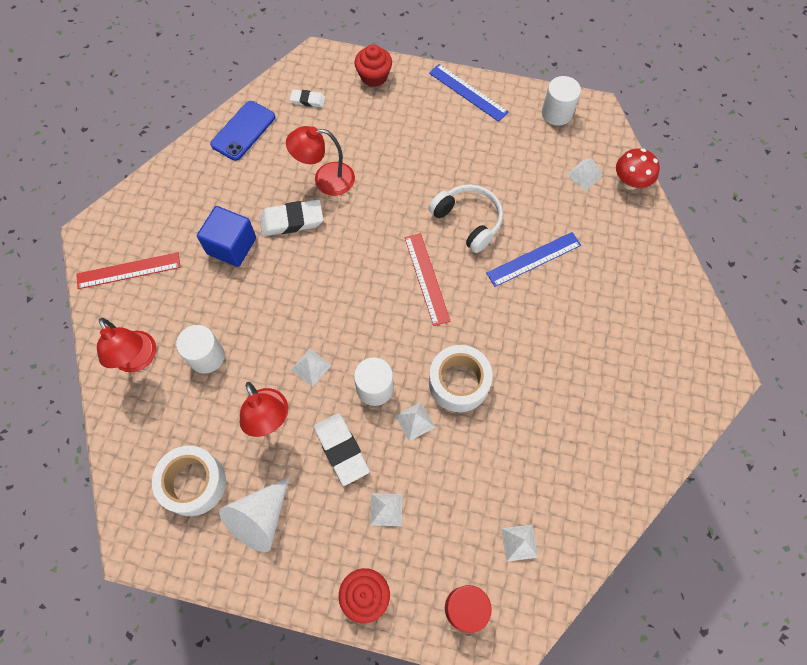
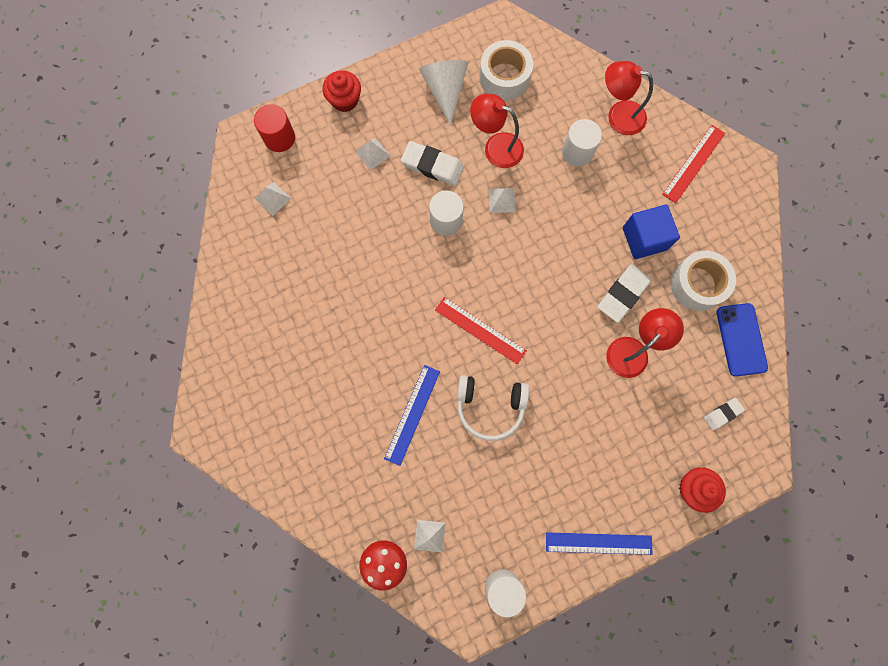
camera: 140 degrees right, 10 degrees up
white pyramid [395,402,435,441] -> none
white tape [429,345,493,412] -> white tape moved to [670,251,736,311]

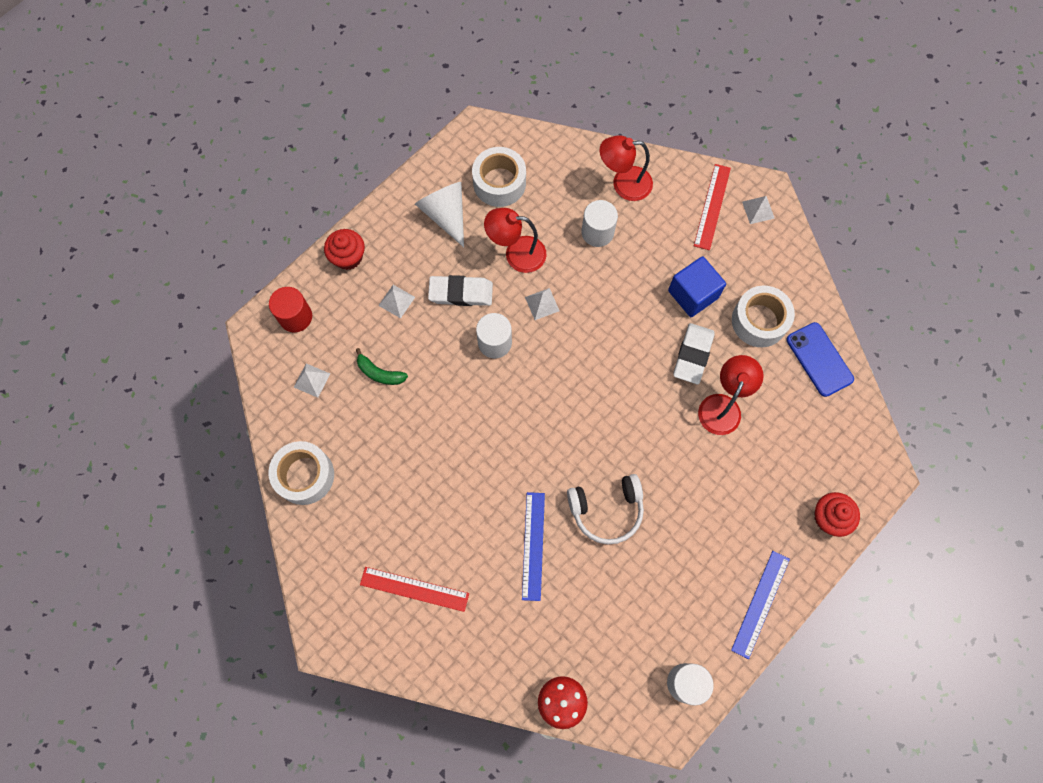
camera: 20 degrees left, 5 degrees down
white pyramid [414,520,446,552] -> white pyramid moved to [742,196,775,224]
red ruler [435,297,527,365] -> red ruler moved to [360,567,469,612]
blue ruler [546,532,652,555] -> blue ruler turned 45 degrees counterclockwise [731,551,790,659]
white eraser [704,398,745,430] -> none
none -> white tape [268,441,334,505]
none -> green banana [356,348,408,385]

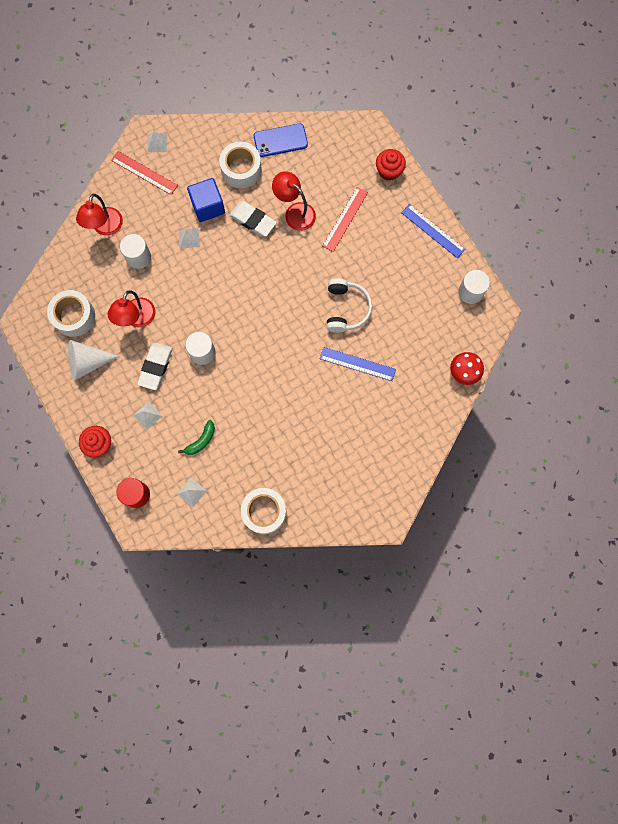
camera: 75 degrees left, 5 degrees up
red ruler [360,567,469,612] -> red ruler moved to [322,187,368,252]
white pyramid [525,288,559,320] -> white pyramid moved to [178,228,200,249]

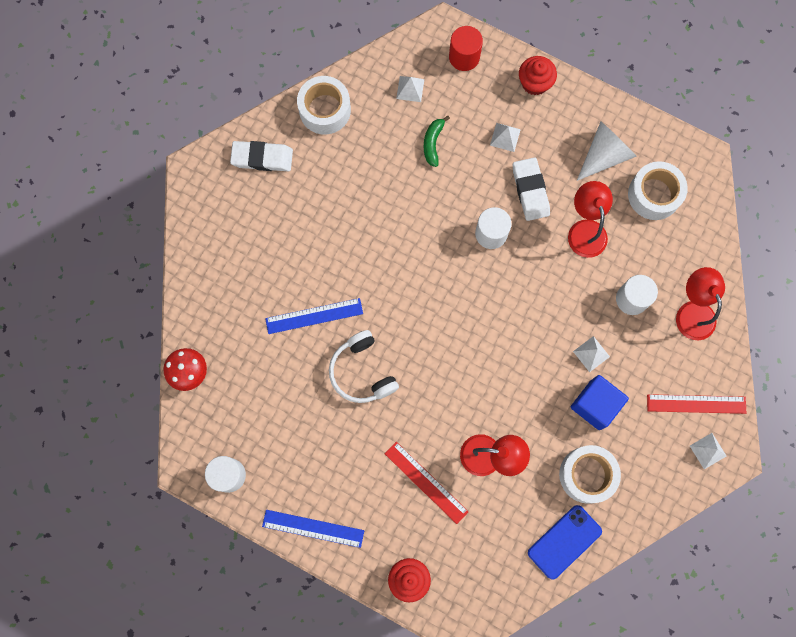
camera: 150 degrees right, 0 degrees up
white eraser [229,201,277,237] -> white eraser moved to [230,141,293,171]
red ruler [322,187,368,252] -> red ruler turned 45 degrees counterclockwise [385,442,469,524]

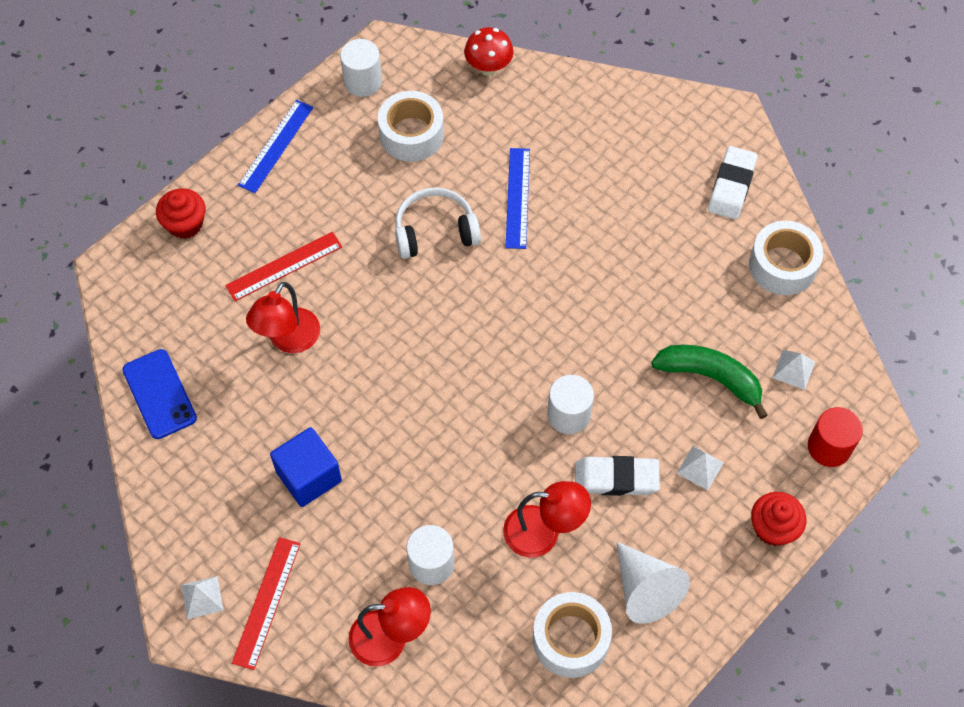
camera: 105 degrees right, 15 degrees down
green banana [424,115,450,167] -> green banana [651,345,768,419], size x1.67
white tape [559,445,621,504] -> white tape moved to [378,91,444,162]
white pyramid [573,336,610,372] -> none

